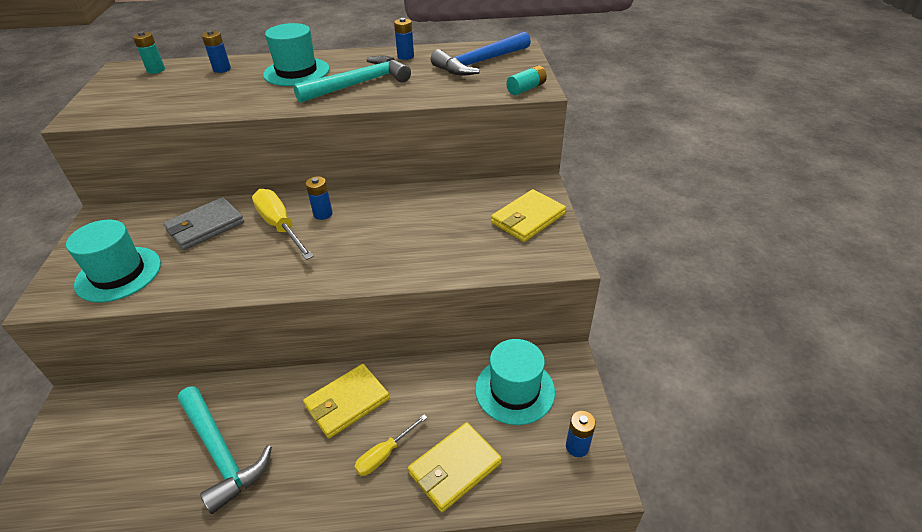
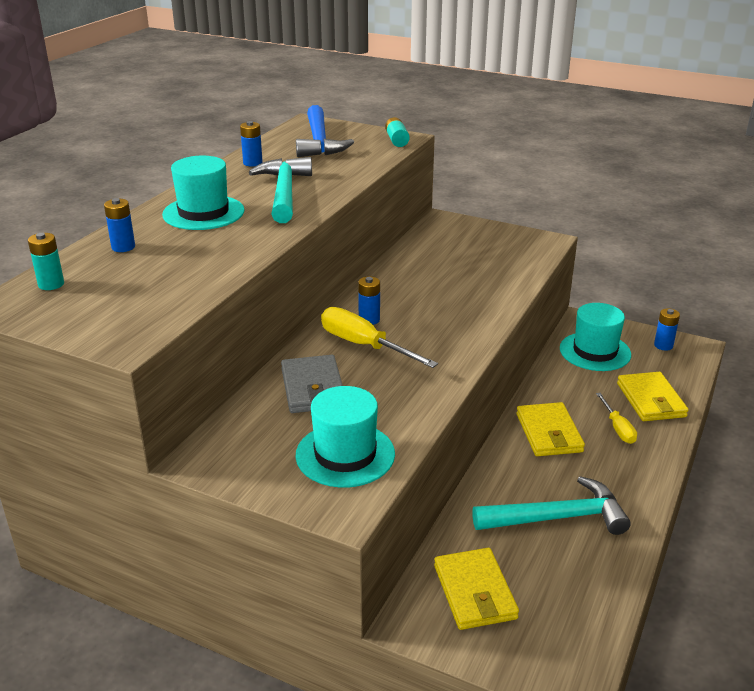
camera: 60 degrees left, 10 degrees down
yellow screwdriver [252,189,314,260] -> yellow screwdriver turned 45 degrees clockwise [321,307,438,368]
yellow wallet [491,189,566,242] -> yellow wallet moved to [434,548,519,630]

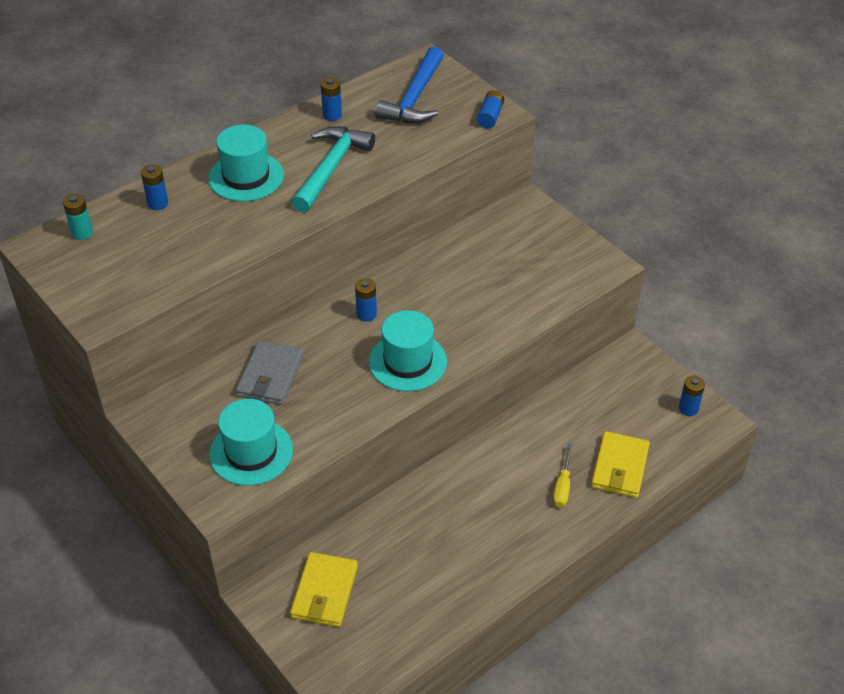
camera: 25 degrees right, 15 degrees up
yellow screwdriver [321,307,438,368] -> none
turquoise battery [385,117,410,147] -> blue battery [477,90,504,129]
turquoise hammer [472,476,631,535] -> none
yellow wallet [517,402,585,456] -> none
turquoise hat [560,303,631,371] -> turquoise hat moved to [369,310,447,391]

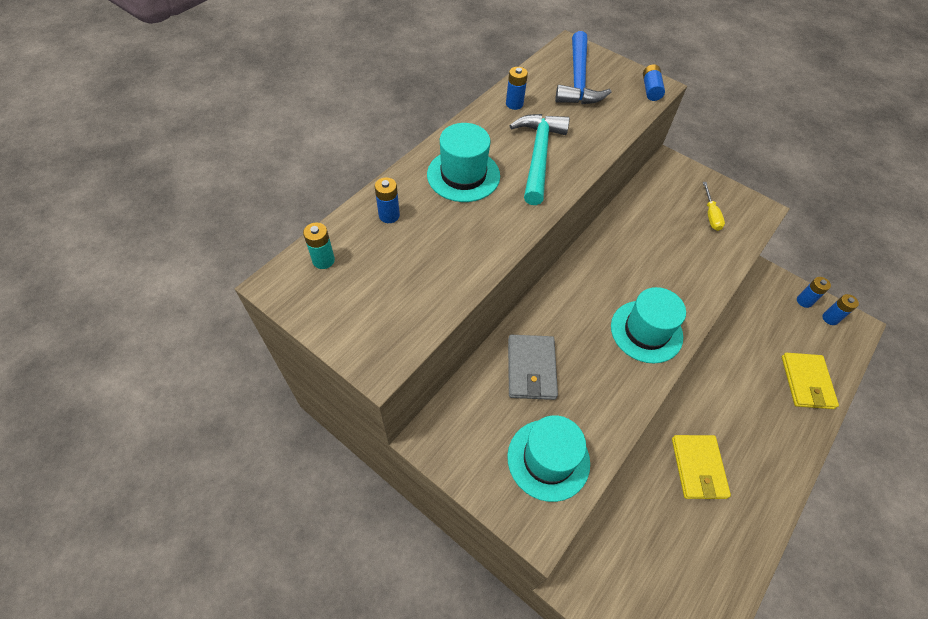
camera: 15 degrees left, 10 degrees up
yellow wallet [290,552,358,627] -> yellow wallet moved to [672,435,731,499]
blue battery [355,278,377,322] -> blue battery moved to [797,277,831,308]
yellow screwdriver [553,443,573,507] -> yellow screwdriver moved to [703,182,725,231]

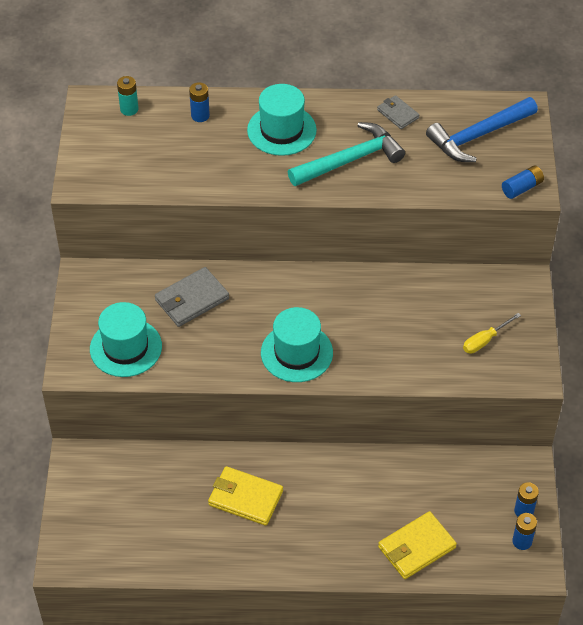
camera: 55 degrees right, 5 degrees down
blue battery [506,67,528,110] -> grey wallet [377,95,419,129]
yellow wallet [672,435,731,499] -> yellow wallet turned 60 degrees clockwise [208,466,283,526]

